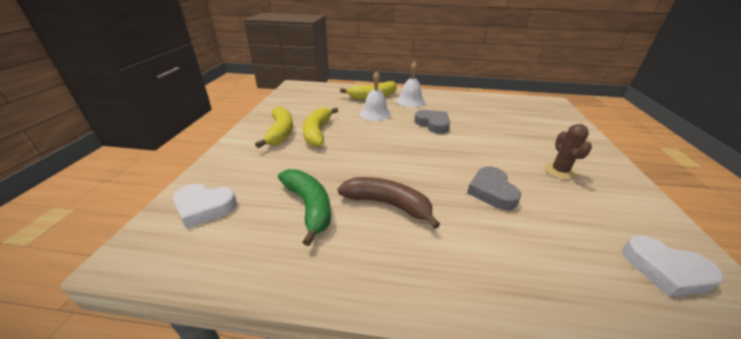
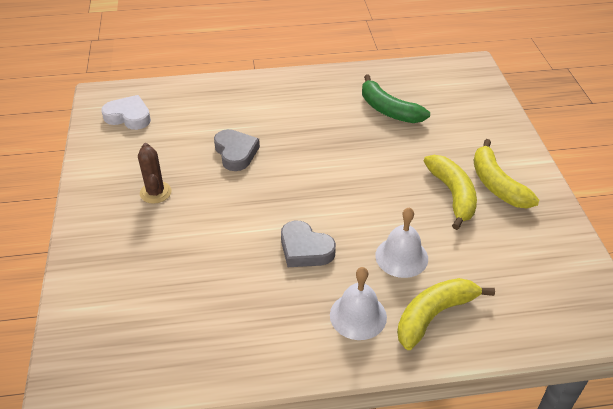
camera: 165 degrees right, 10 degrees up
white heart [173,184,237,228] -> none
brown banana [338,177,440,229] -> none

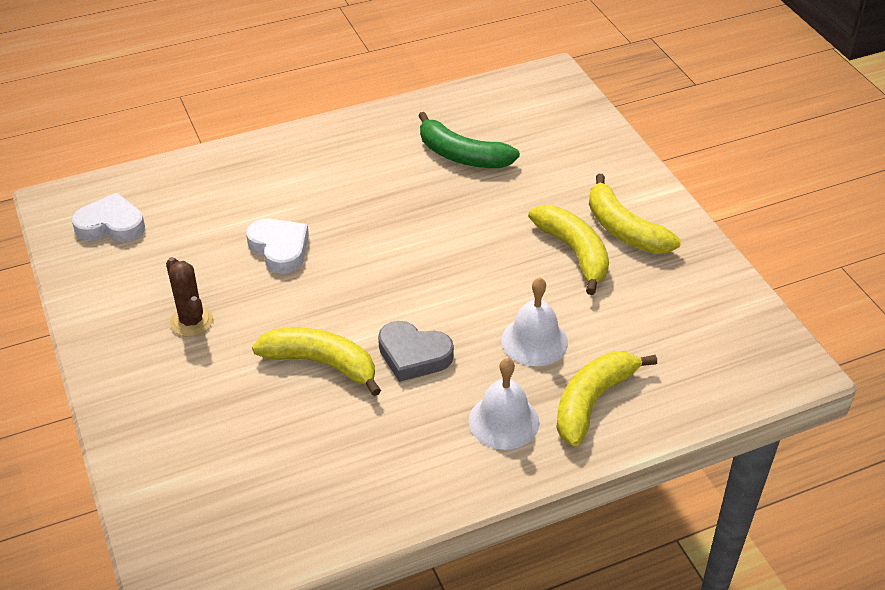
camera: 15 degrees left, 0 degrees up
grey heart [214,129,260,171] -> white heart [246,219,309,274]
none -> yellow banana [252,328,381,396]

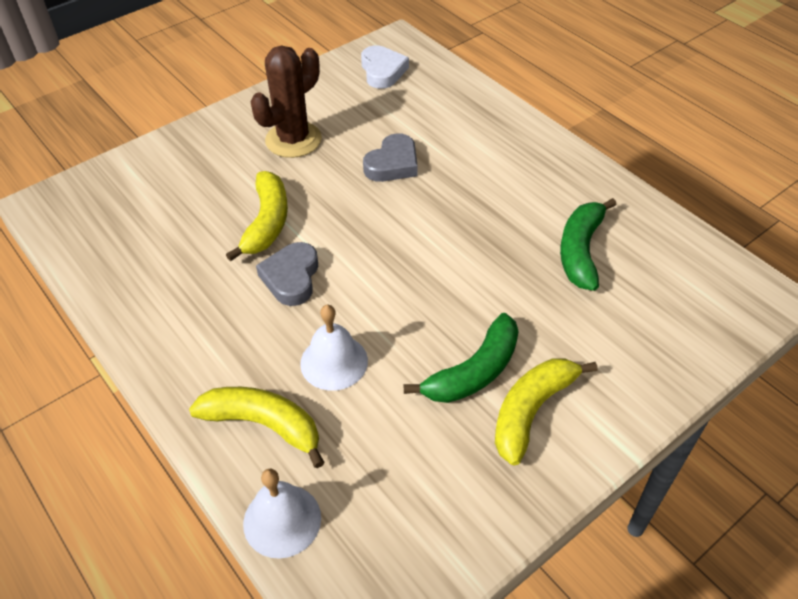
camera: 75 degrees right, 5 degrees up
brown cactus [166,257,213,337] -> brown cactus [251,46,322,158], size x1.63
white heart [246,219,309,274] -> grey heart [363,133,418,182]
white bell [469,358,539,450] -> white bell moved to [243,469,321,559]
yellow banana [528,205,609,295] -> green banana [404,313,519,403]

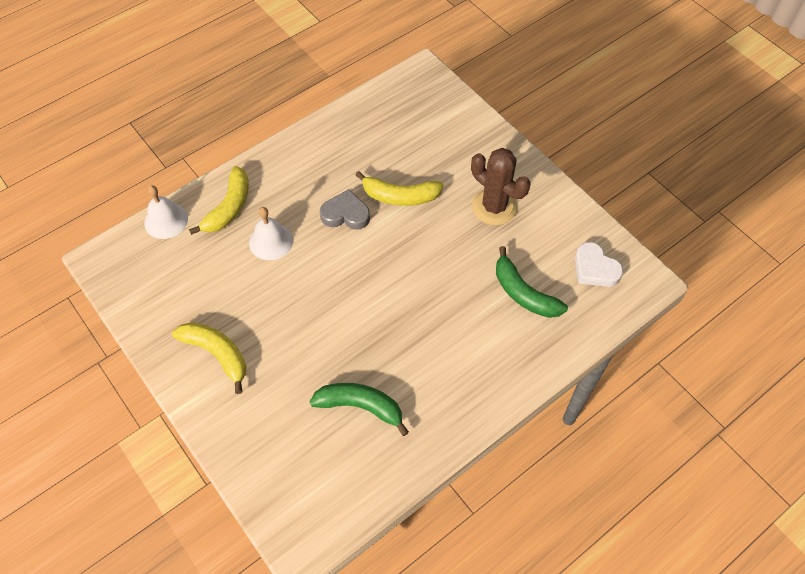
camera: 90 degrees right, 10 degrees up
white heart [361,45,409,89] -> white heart turned 60 degrees clockwise [575,242,623,287]
grey heart [363,133,418,182] -> none
green banana [404,313,519,403] -> green banana moved to [496,246,568,318]

